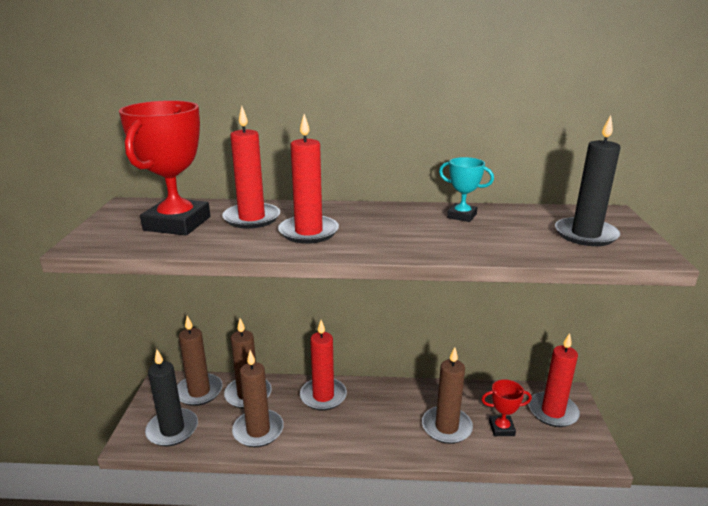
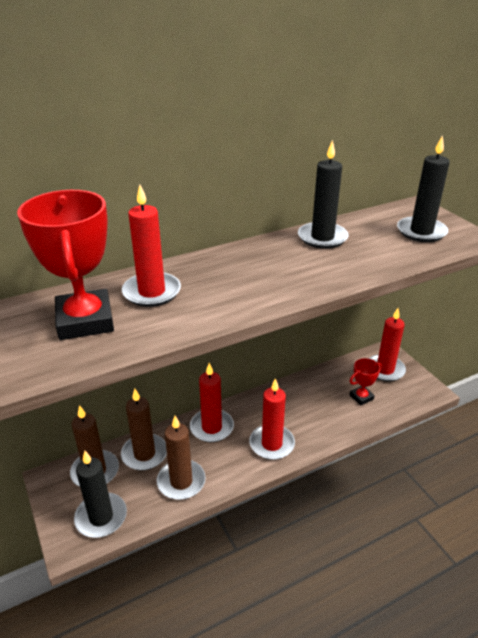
camera: 30 degrees left, 10 degrees up
red candle [278,114,339,244] -> red candle moved to [249,378,295,460]
brown candle [422,347,473,444] -> none
turquoise trophy [439,157,494,222] -> black candle [298,140,349,249]

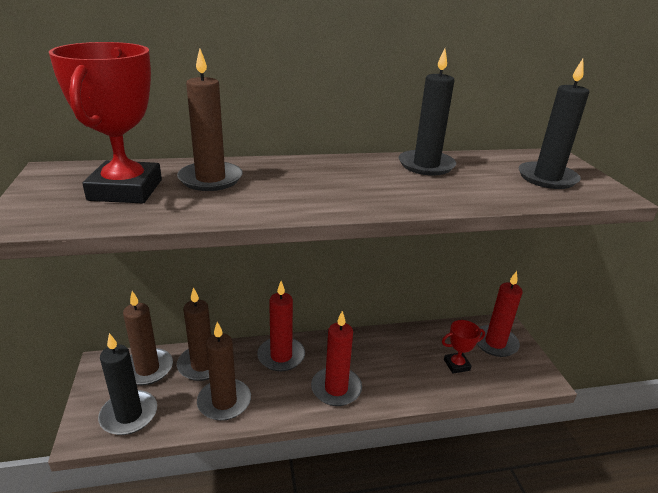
camera: 15 degrees right, 5 degrees down
red candle [122,185,181,307] -> brown candle [177,48,243,191]

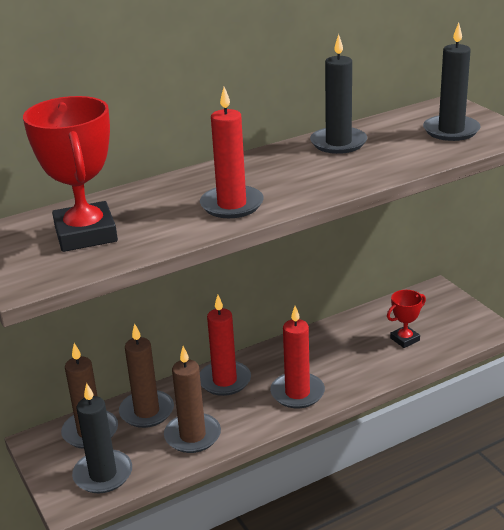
camera: 15 degrees left, 0 degrees up
brown candle [177,48,243,191] -> none
red candle [477,271,523,357] -> red candle moved to [200,87,264,218]

